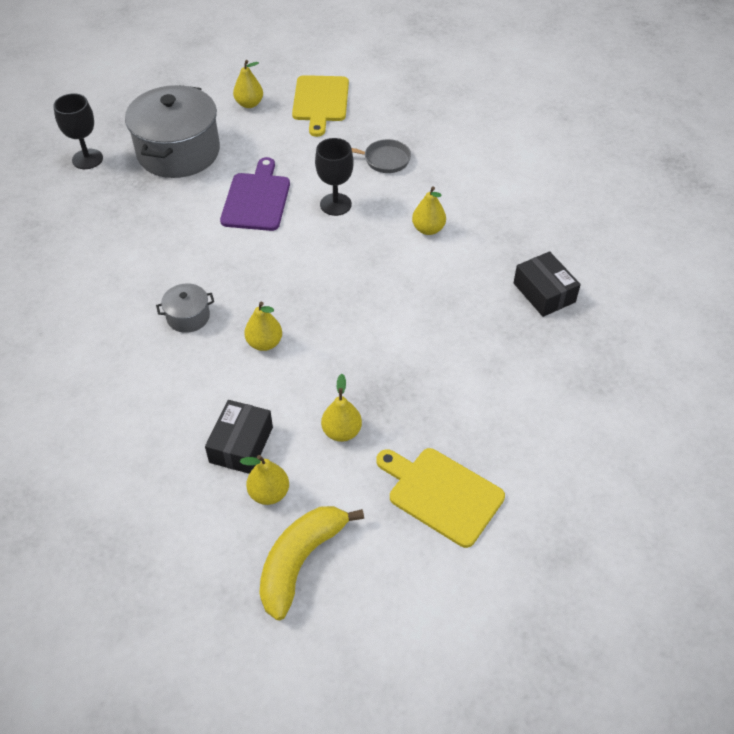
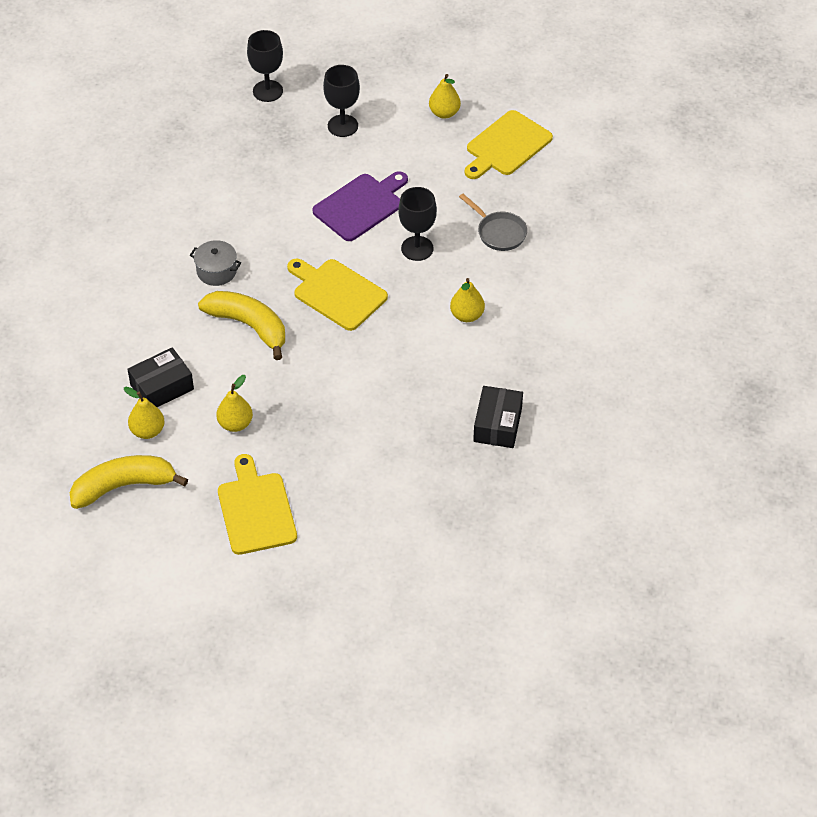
camera: 40 degrees right, 0 degrees up
grey pot [125,85,220,178] -> black goblet [323,65,360,137]
yellow pear [244,302,282,351] -> yellow banana [198,291,285,360]
none -> yellow cutting board [287,259,388,331]

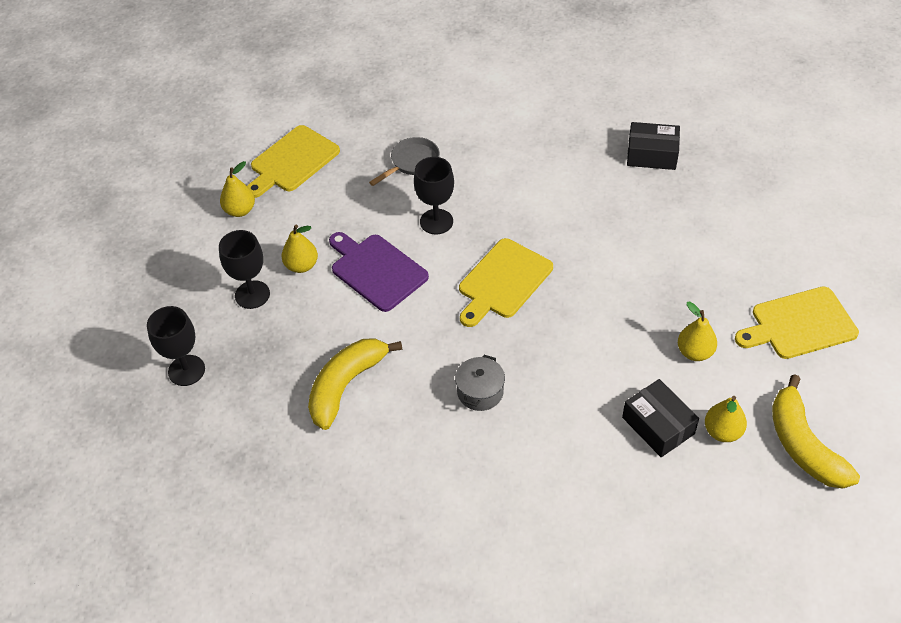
camera: 90 degrees left, 0 degrees up
yellow banana [198,291,285,360] -> yellow banana moved to [308,338,402,430]
yellow pear [450,278,485,322] -> yellow pear moved to [282,225,318,273]
yellow cutting board [465,110,553,179] -> yellow cutting board turned 90 degrees clockwise [247,125,340,198]

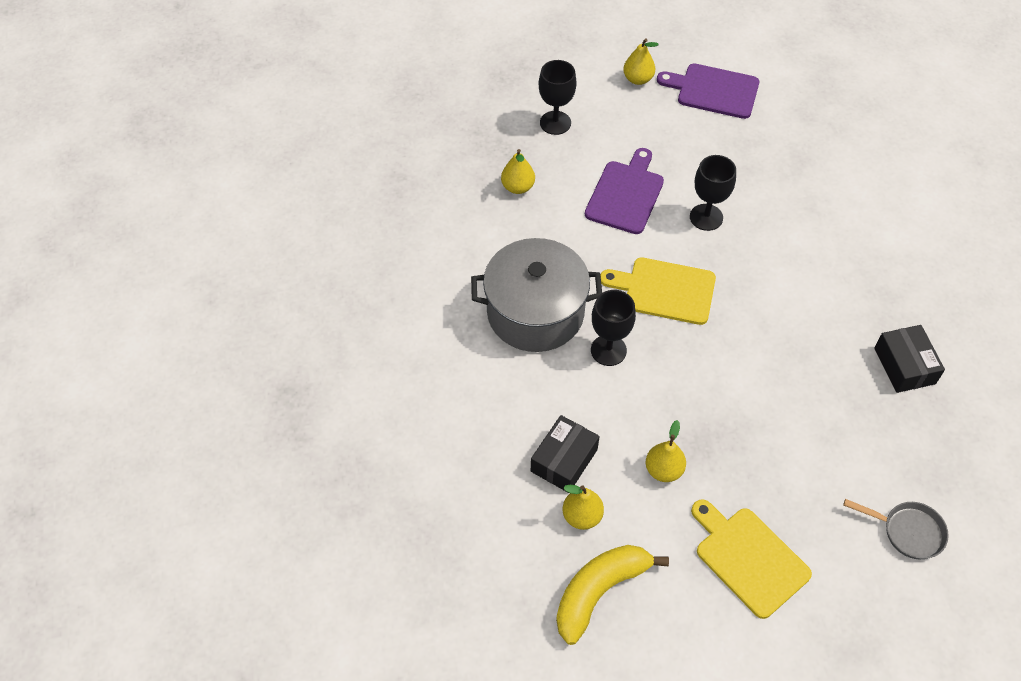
camera: 65 degrees right, 5 degrees up
black goblet [147,306,205,386] -> black goblet moved to [591,290,636,366]
yellow cutting board [247,125,340,198] -> purple cutting board [657,64,759,119]
yellow pear [282,225,318,273] -> yellow pear moved to [501,149,535,194]
yellow banana [308,338,402,430] -> none
grey pan [369,137,440,186] -> grey pan moved to [843,499,949,559]
grey pot [455,355,505,411] -> grey pot [471,238,602,352], size x2.25

